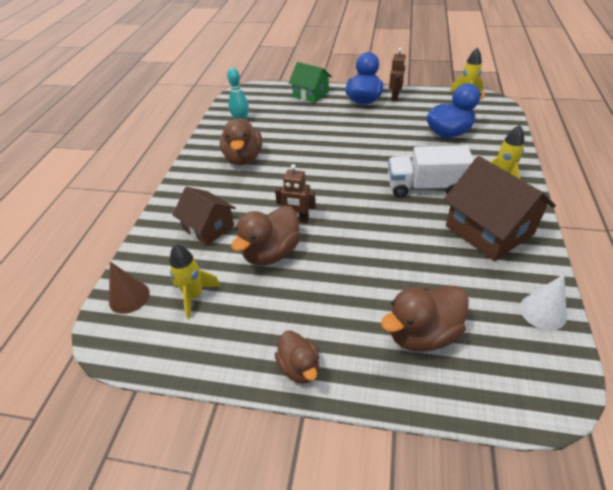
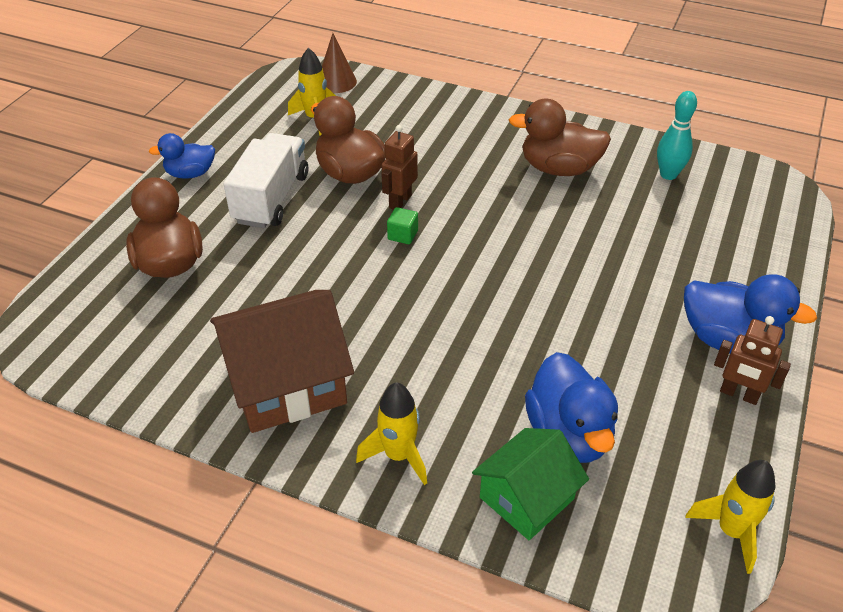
camera: 100 degrees right, 0 degrees up
brown house [173,187,236,246] -> none
brown duck [275,330,319,384] -> blue duck [148,133,215,179]
green house [289,62,332,103] -> green house moved to [472,428,589,540]
white truck [388,145,474,198] -> white truck moved to [224,133,308,228]
white cone [520,274,567,331] -> none
none -> green cube [387,207,418,244]

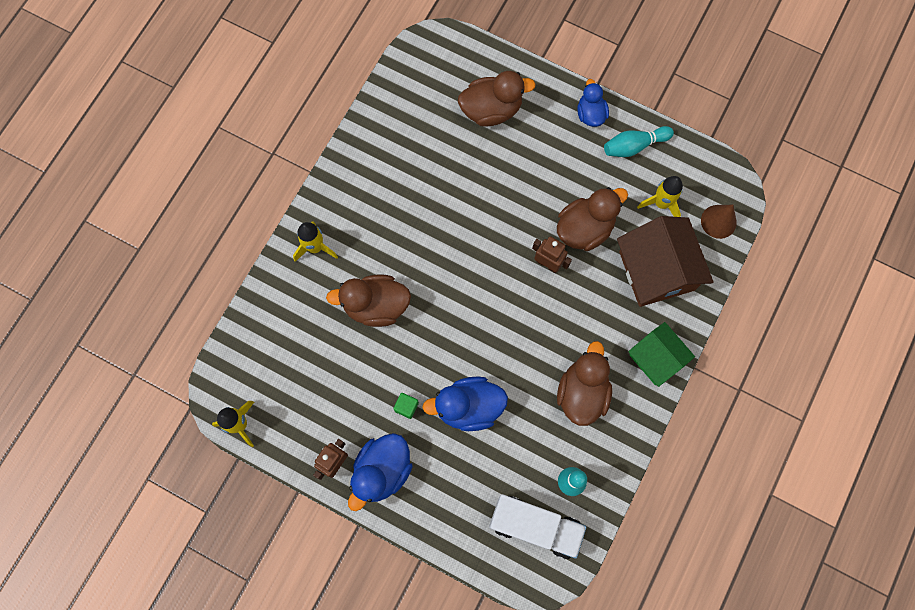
camera: 95 degrees right, 30 degrees up
brown house [210,290,354,433] -> brown house moved to [617,216,714,307]
white truck [224,133,308,228] -> white truck moved to [489,494,587,559]
green cube [387,207,418,244] -> green cube moved to [393,393,419,419]
green house [472,428,589,540] -> green house moved to [628,322,695,387]
blue duck [525,352,618,463] -> blue duck moved to [422,376,508,431]
none -> brown duck [326,275,411,327]
none -> turquoise bowling pin [604,126,674,157]

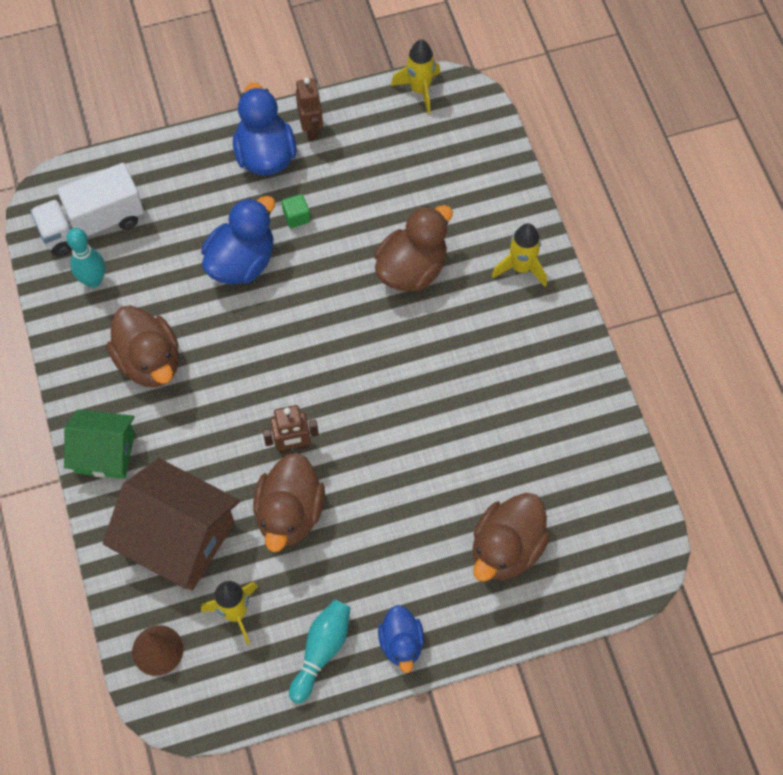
camera: 135 degrees right, 10 degrees down
blue duck [577,79,609,127] -> blue duck turned 45 degrees clockwise [378,605,424,673]

